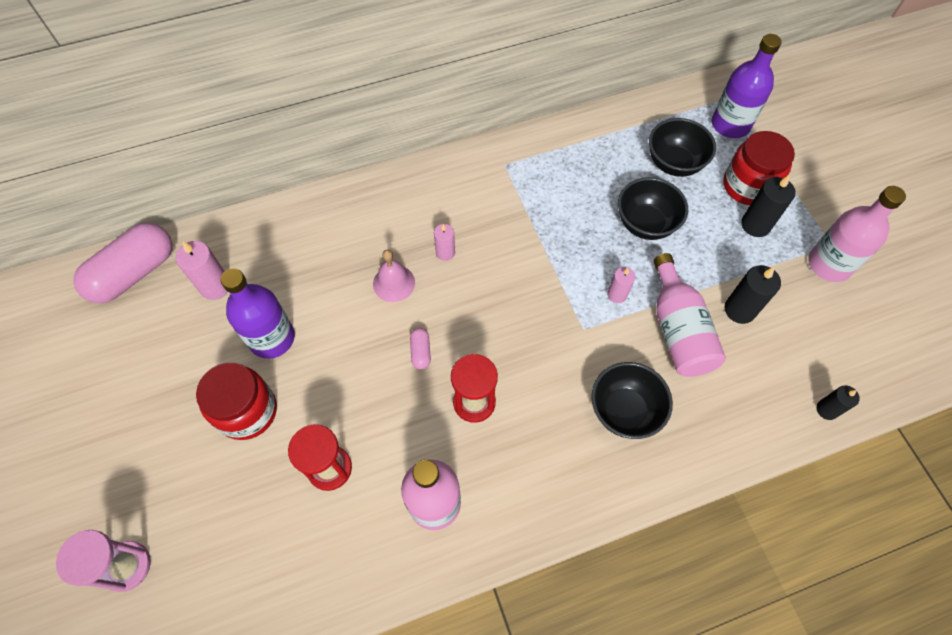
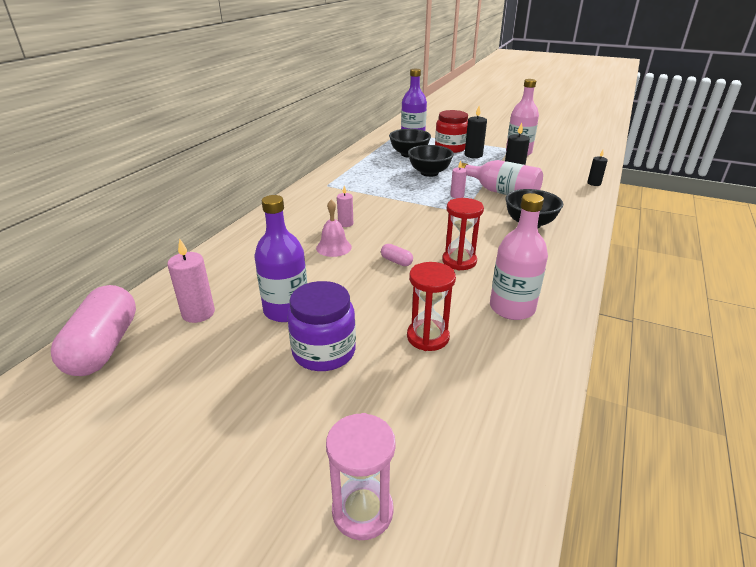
camera: 45 degrees left, 30 degrees down
red jar [196,363,277,440] -> purple jar [287,281,356,371]

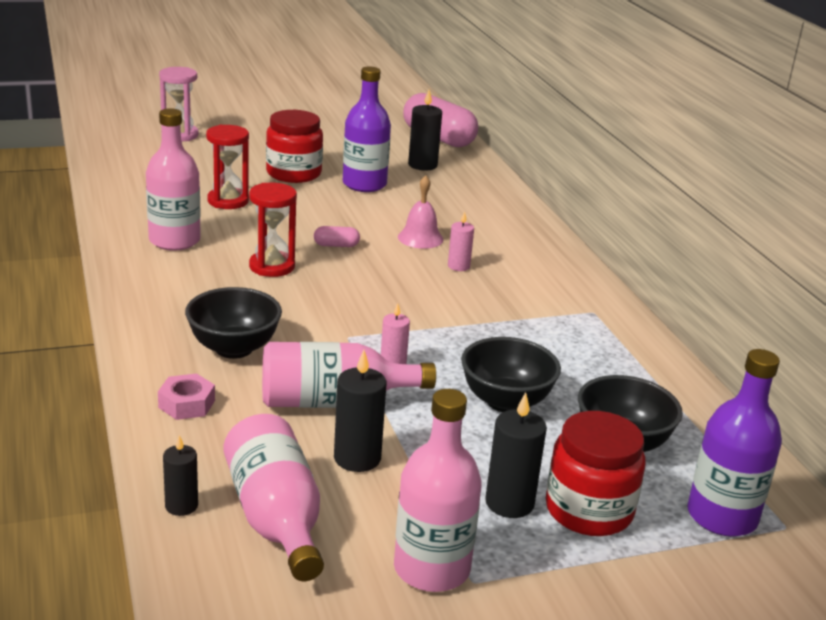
camera: 135 degrees right, 5 degrees down
pink candle [167,238,215,323] -> black candle [408,90,442,171]
purple jar [287,281,356,371] -> red jar [266,110,323,183]
none -> pink nut [158,373,215,420]
none -> pink bottle [224,414,324,581]

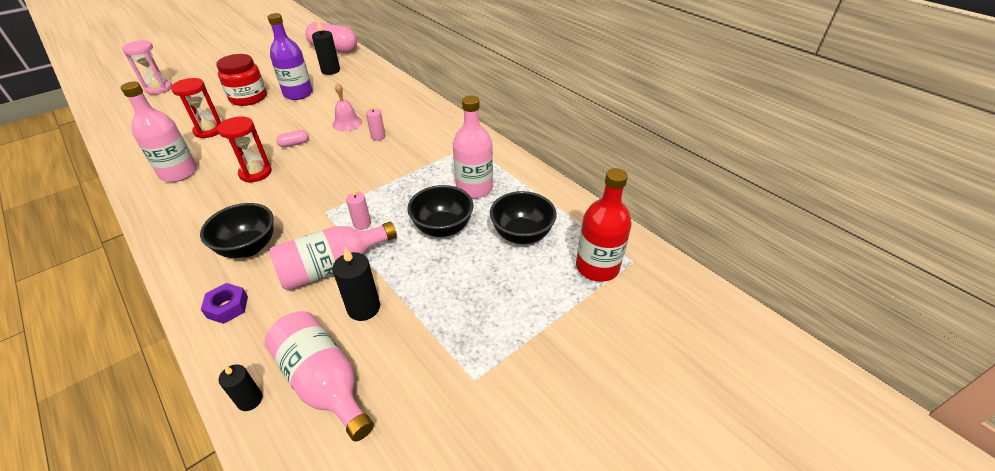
camera: 20 degrees left, 15 degrees up
pink nut [158,373,215,420] -> purple nut [201,283,248,324]
pink bottle [394,389,482,592] -> pink bottle moved to [453,96,493,199]
black candle [485,392,547,518] -> none
red jar [546,411,646,536] -> none
purple bottle [687,349,782,537] -> red bottle [576,168,632,282]

